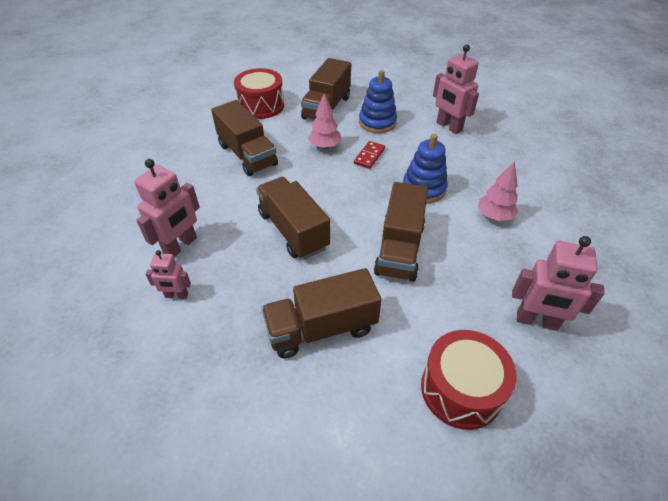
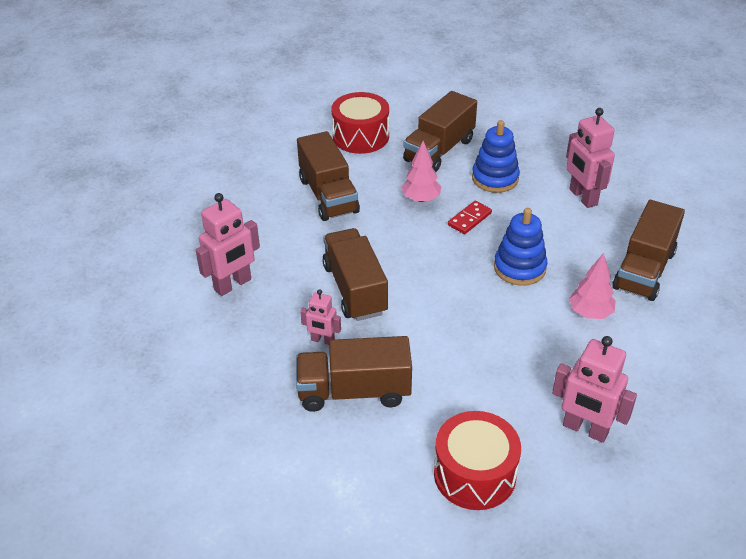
camera: 15 degrees right, 5 degrees down
pink robot [146,250,191,299] -> pink robot moved to [300,289,341,345]
brown truck [374,182,428,282] -> brown truck moved to [613,200,685,301]

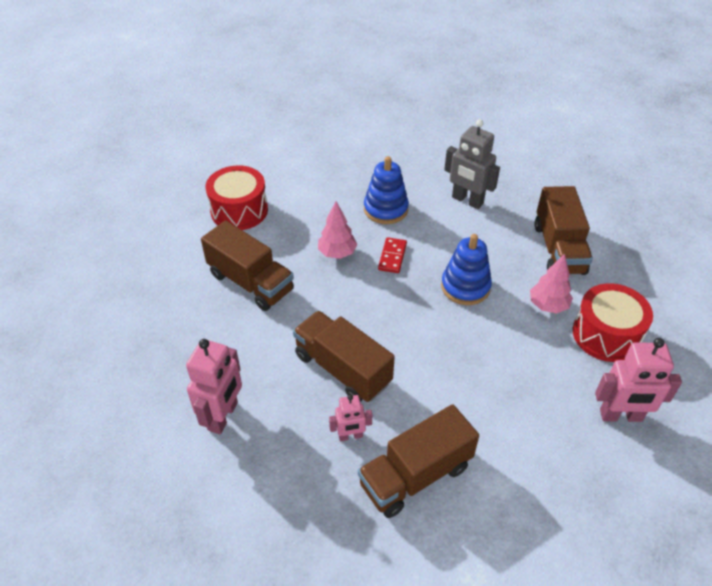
camera: 30 degrees left, 5 degrees up
brown truck [403,91,477,172] -> none
red drum [434,411,521,510] -> red drum moved to [573,283,653,362]
pink robot [566,108,615,208] -> grey robot [444,119,500,209]

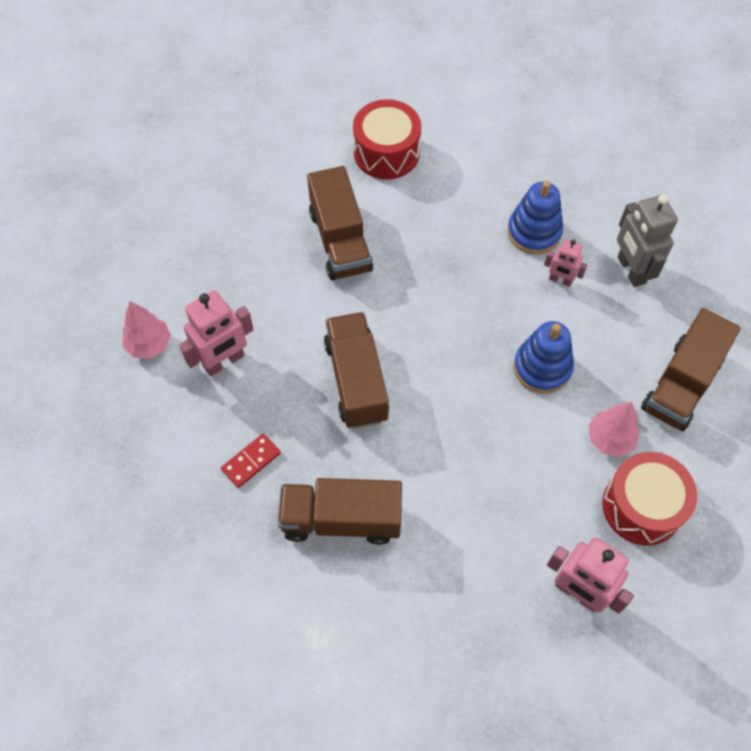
camera: 35 degrees right, 15 degrees up
pink tree [318,201,357,259] -> pink tree moved to [122,302,171,359]
pink robot [329,395,372,441] -> pink robot moved to [544,239,587,287]
red domino [378,237,407,273] -> red domino moved to [221,434,281,488]

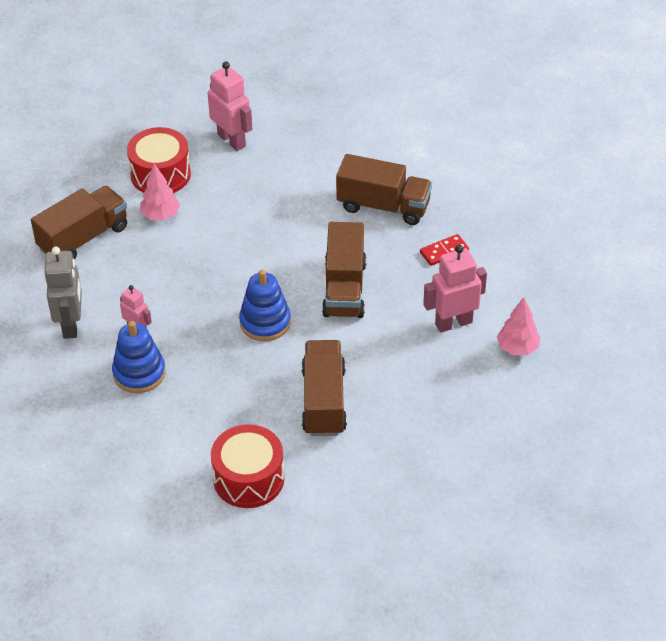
camera: 165 degrees left, 15 degrees down
blue stacking toy [514,321,574,394] -> blue stacking toy moved to [239,270,291,341]

